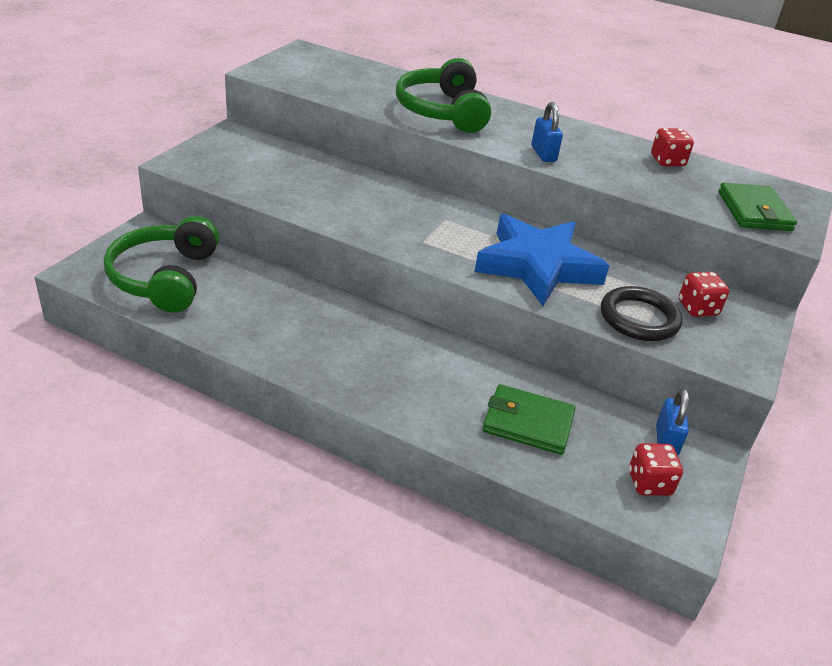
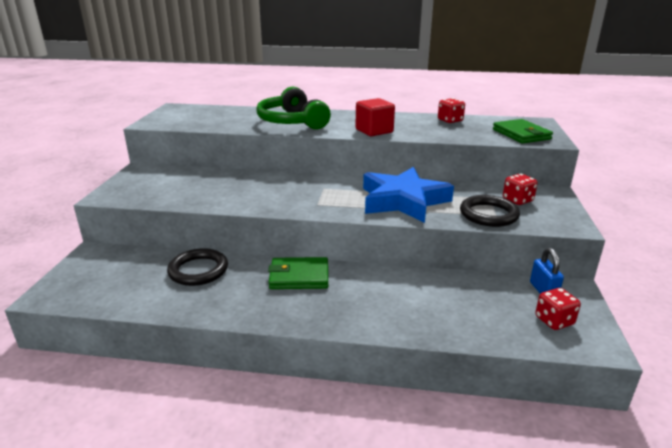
camera: 15 degrees left, 10 degrees down
green headphones [104,216,219,312] -> none
green wallet [483,384,576,455] -> green wallet moved to [268,257,328,289]
blue padlock [531,102,563,162] -> red cube [355,98,395,136]
none -> black ring [167,248,228,286]

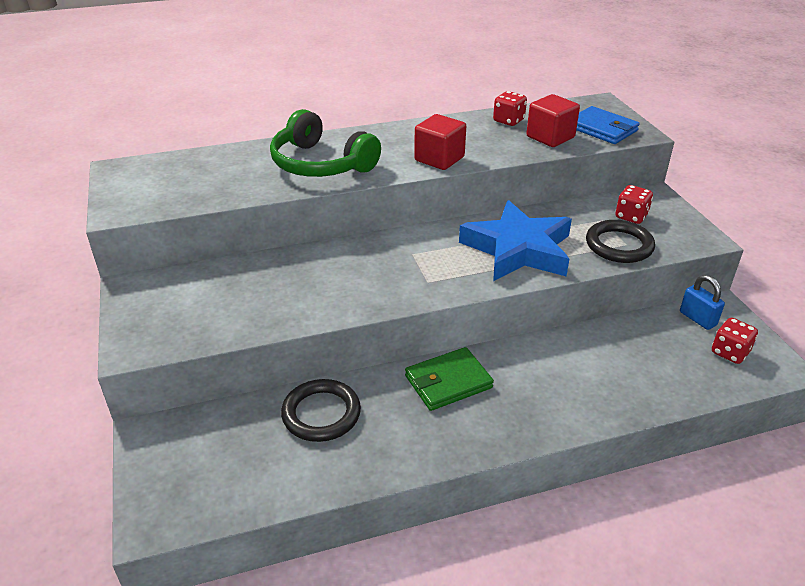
camera: 25 degrees left, 10 degrees up
green wallet [493,119,553,143] -> blue wallet [576,106,640,144]
none -> red cube [526,94,580,147]

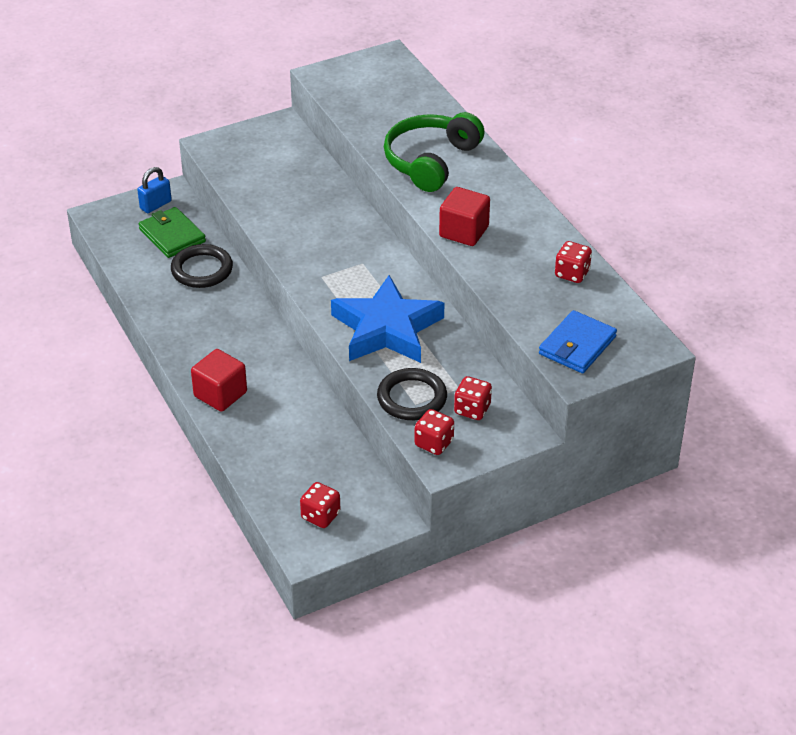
camera: 80 degrees right, 5 degrees up
green wallet [405,347,494,411] -> green wallet moved to [139,207,206,258]
red cube [526,94,580,147] -> red cube moved to [191,349,247,412]
blue padlock [680,275,725,330] -> blue padlock moved to [137,167,172,213]
none -> red dice [415,409,454,455]

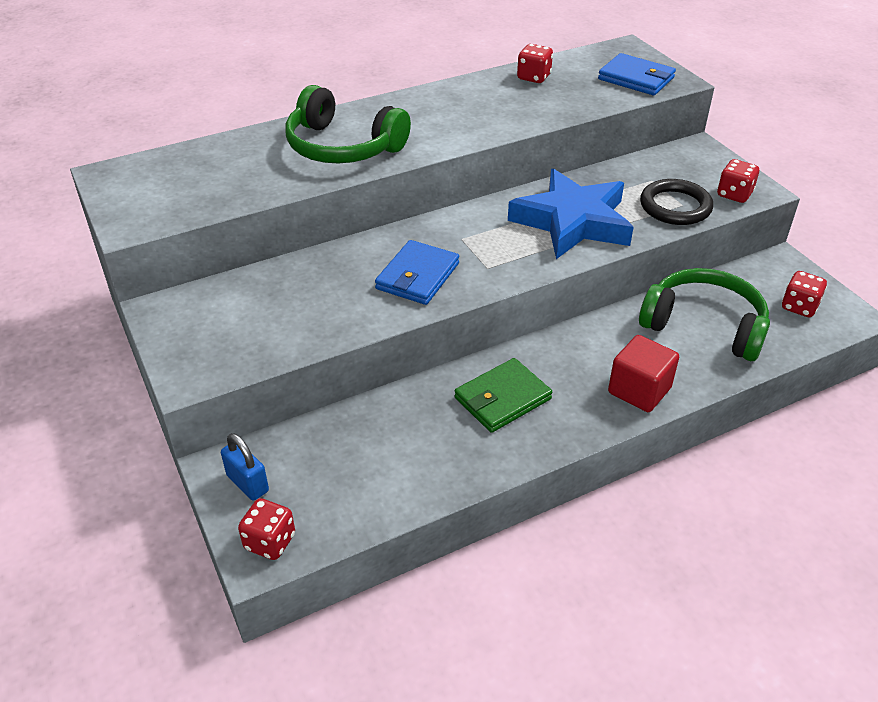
camera: 90 degrees left, 0 degrees up
green wallet [139,207,206,258] -> green wallet moved to [454,358,552,433]
black ring [171,244,233,288] -> none
red cube [439,187,490,246] -> none
red dice [454,376,492,420] -> red dice moved to [238,498,295,560]
none -> blue wallet [375,240,459,305]
none -> green headphones [639,268,770,361]

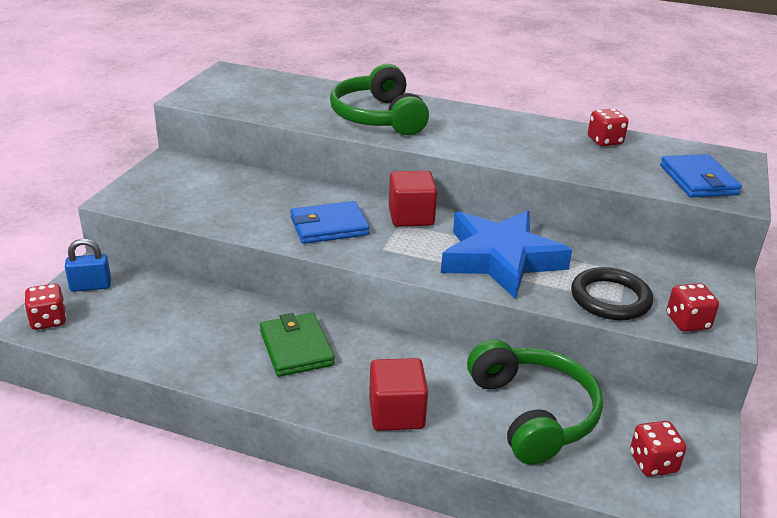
camera: 45 degrees right, 10 degrees down
blue padlock [221,433,269,501] -> blue padlock turned 75 degrees clockwise [65,239,111,292]
green wallet [454,358,552,433] -> green wallet turned 60 degrees clockwise [260,313,335,377]
none -> red cube [389,171,437,226]

